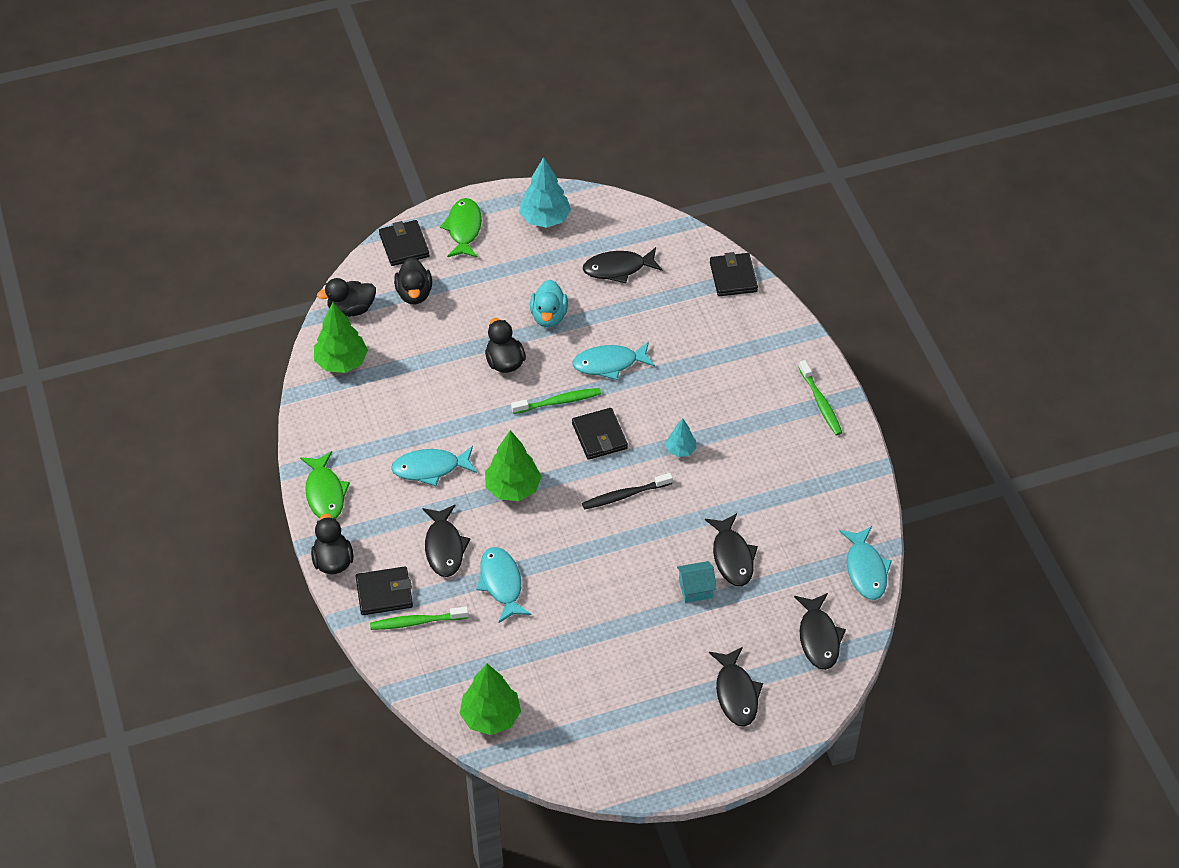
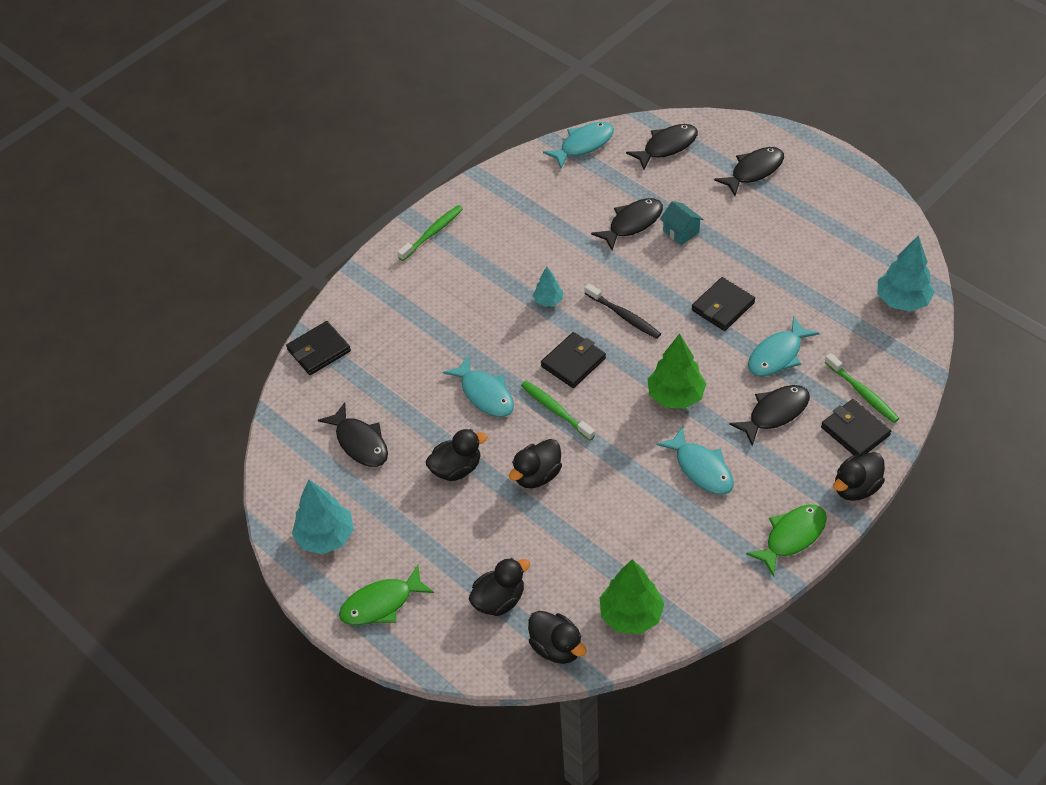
camera: 115 degrees left, 0 degrees up
black wallet [379,220,430,266] -> black wallet moved to [692,277,755,331]
green tree [460,664,521,735] -> turquoise tree [878,236,934,312]
turquoise duck [530,280,568,327] -> black duck [426,429,488,481]

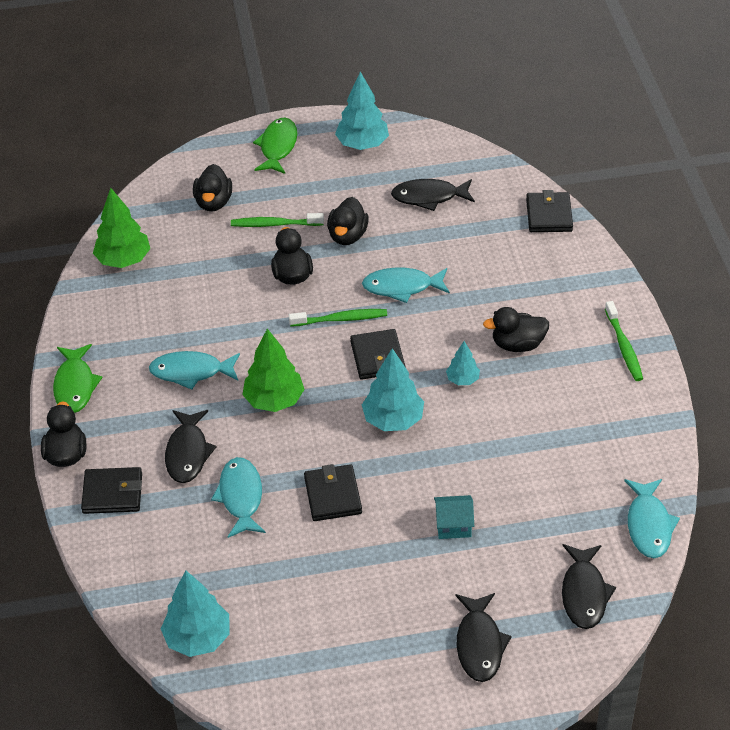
camera: 125 degrees right, 5 degrees down
black duck [528,611,587,664] -> black duck moved to [483,307,549,352]
black toothbrush [585,284,661,339] -> turquoise tree [362,348,424,431]
black fish [591,198,663,250] -> none
green toothbrush [824,353,900,423] -> green toothbrush moved to [231,213,324,227]

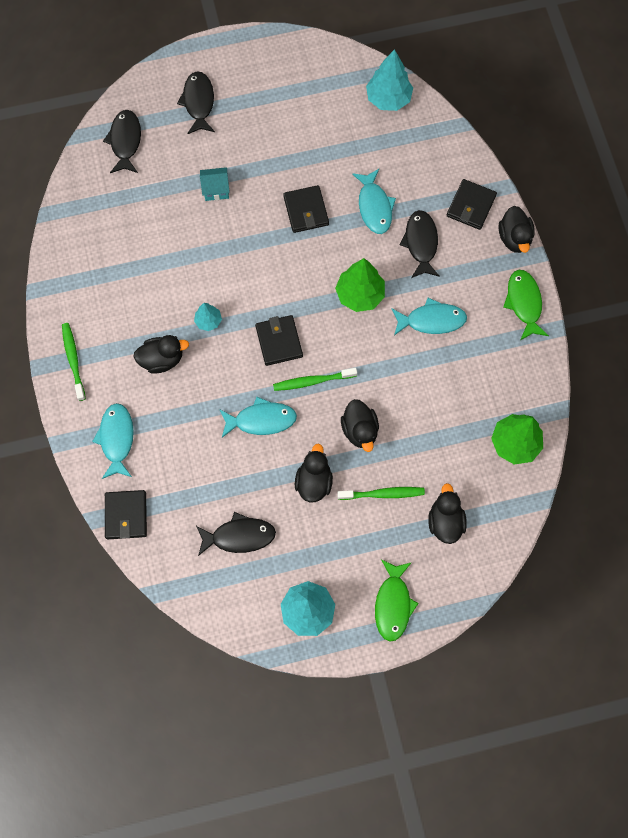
camera: 175 degrees right, 25 degrees up
black wallet [81,467,142,514] -> black wallet turned 60 degrees counterclockwise [447,179,497,230]
turquoise tree [362,348,424,431] -> none
turquoise fish [624,479,680,558] -> turquoise fish moved to [92,403,134,479]

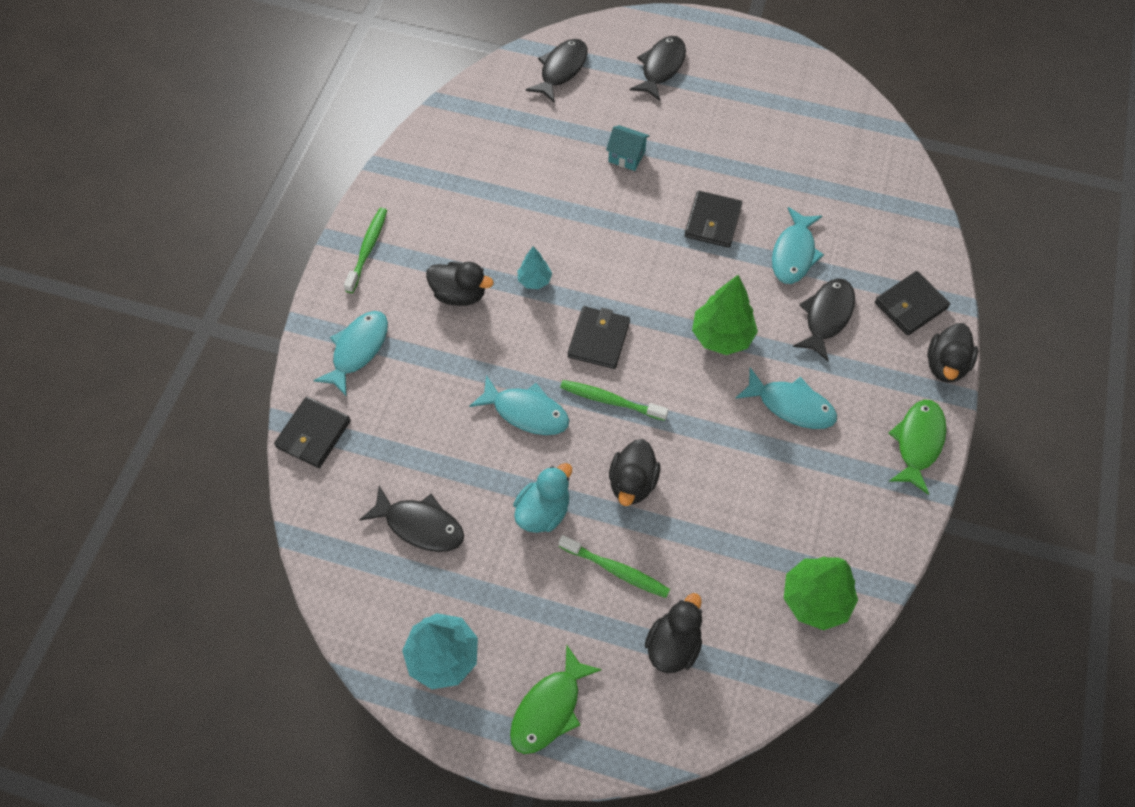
camera: 30 degrees right, 10 degrees down
black duck [295,443,333,503] -> turquoise duck [513,463,572,533]
turquoise tree [366,49,413,111] -> none

